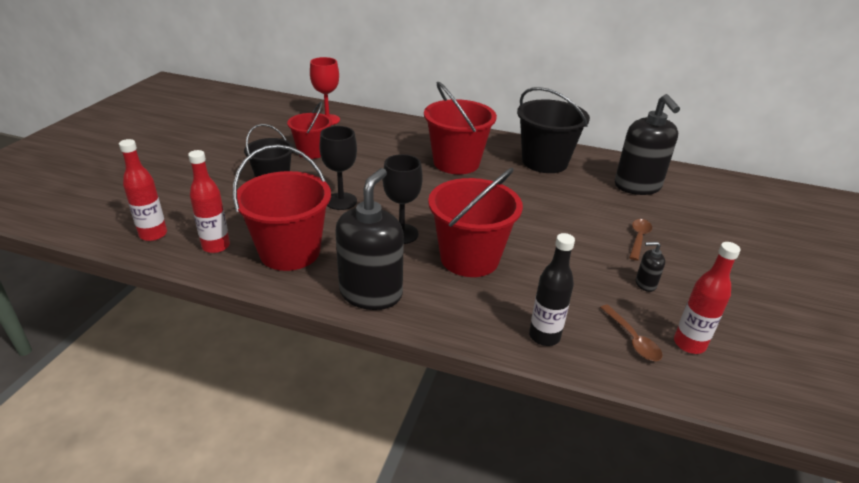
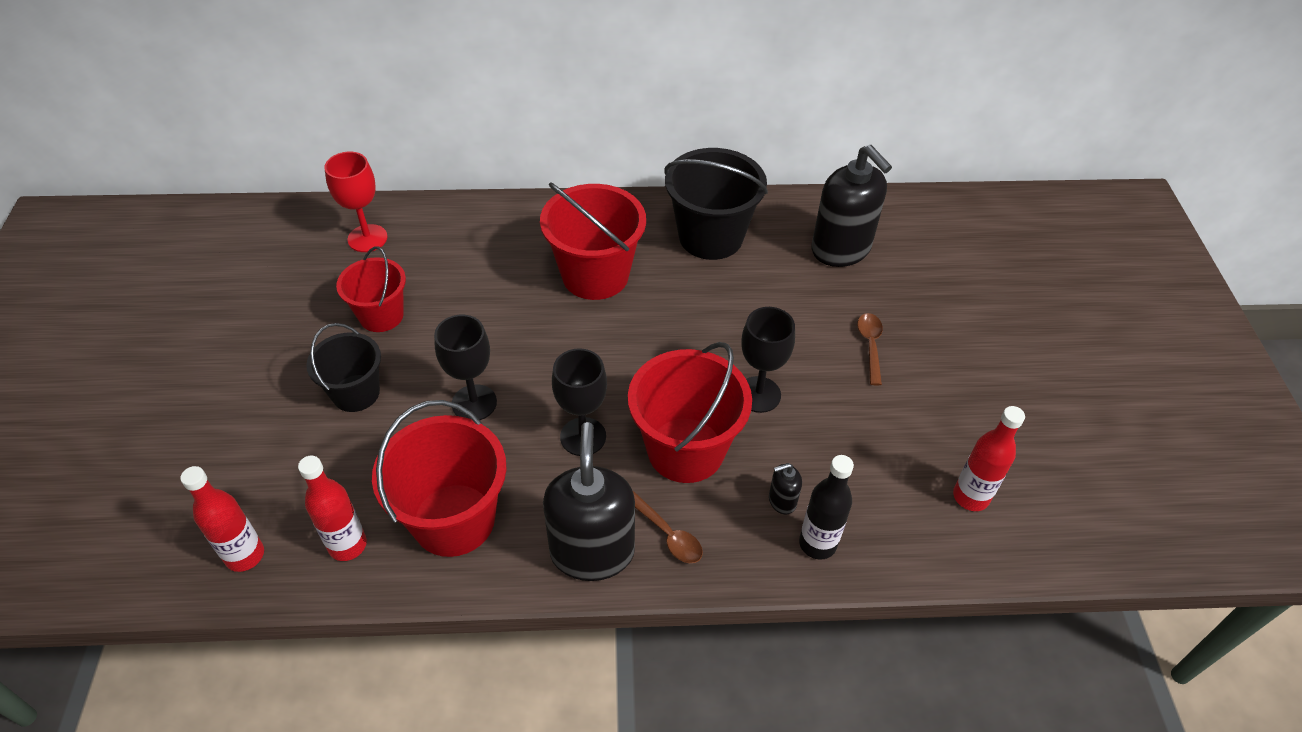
camera: 20 degrees left, 15 degrees up
brown spoon [600,305,663,361] -> brown spoon moved to [633,491,703,563]
black soap dispenser [636,242,665,292] -> black soap dispenser moved to [769,463,802,515]
none -> black goblet [741,307,795,413]

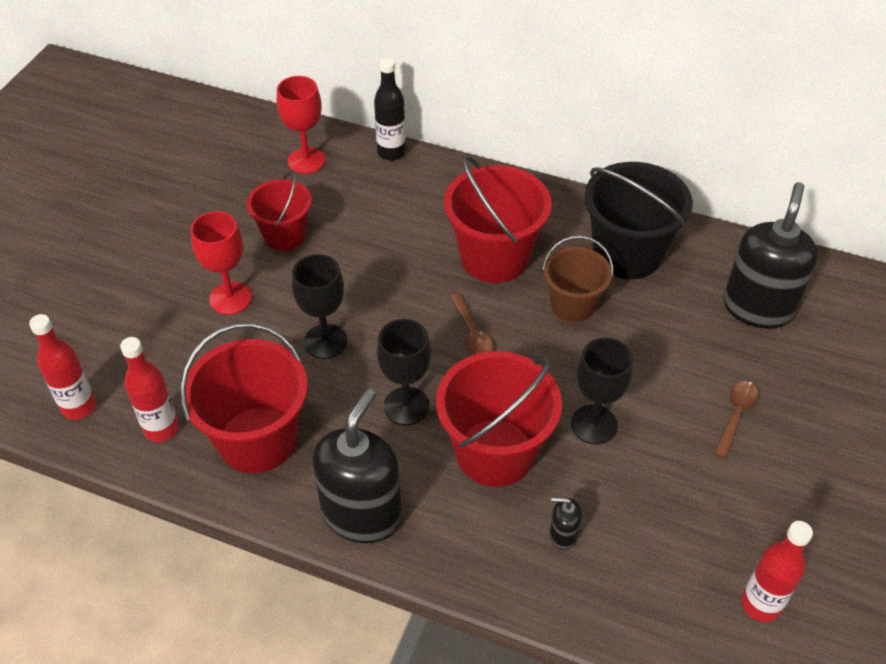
camera: 25 degrees right, 0 degrees up
black bucket [306,323,381,412] -> red goblet [191,211,252,315]
brown spoon [633,491,703,563] -> brown spoon moved to [451,293,493,355]
black bottle [799,455,854,559] -> black bottle moved to [374,57,406,161]
black soap dispenser [812,145,892,267] -> black soap dispenser turned 150 degrees counterclockwise [723,182,818,329]
none -> brown bucket [542,236,613,322]

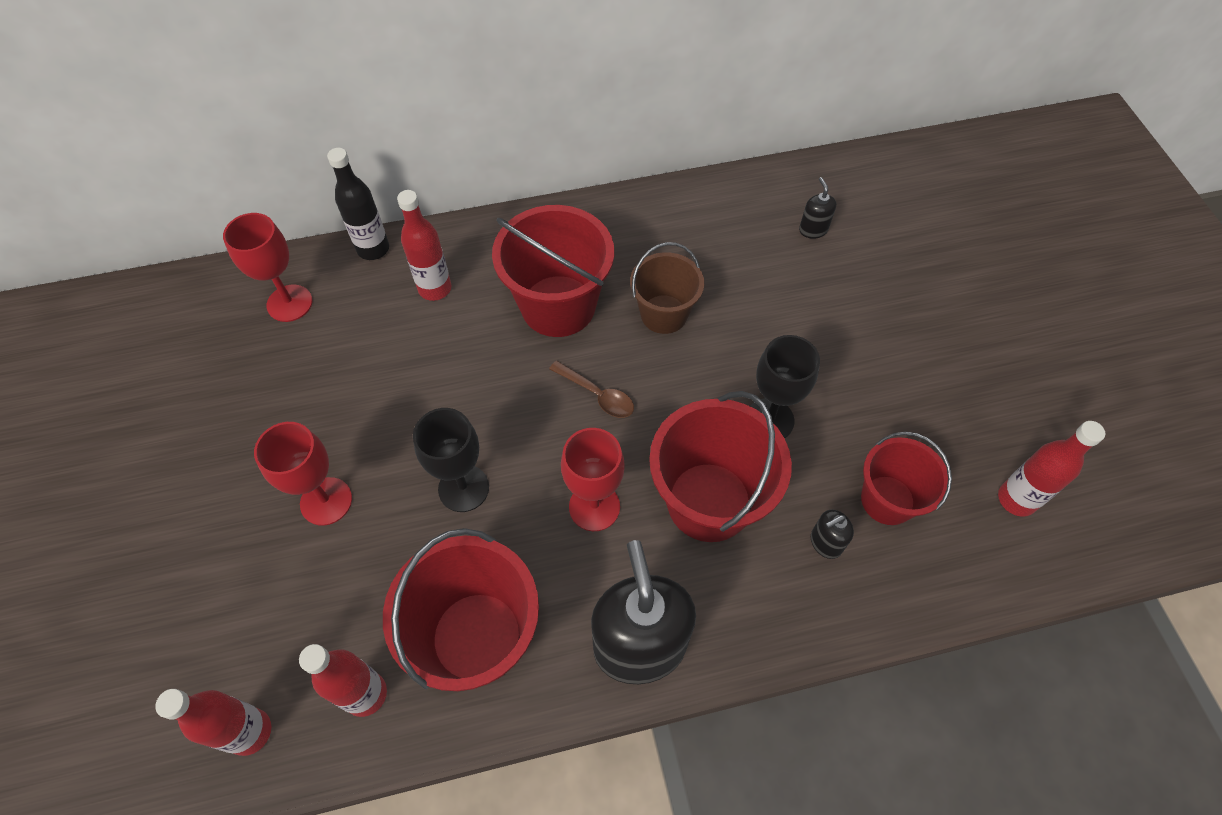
camera: 35 degrees left, 10 degrees up
red bucket [247,170,312,251] -> red bucket moved to [861,432,952,525]
black goblet [377,319,431,425] -> red goblet [561,428,625,531]
black bucket [584,162,693,279] -> none
brown spoon [714,381,759,459] -> none
black soap dispenser [723,182,818,329] -> black soap dispenser [799,177,836,239], size x0.42
none -> red bottle [397,190,451,301]

